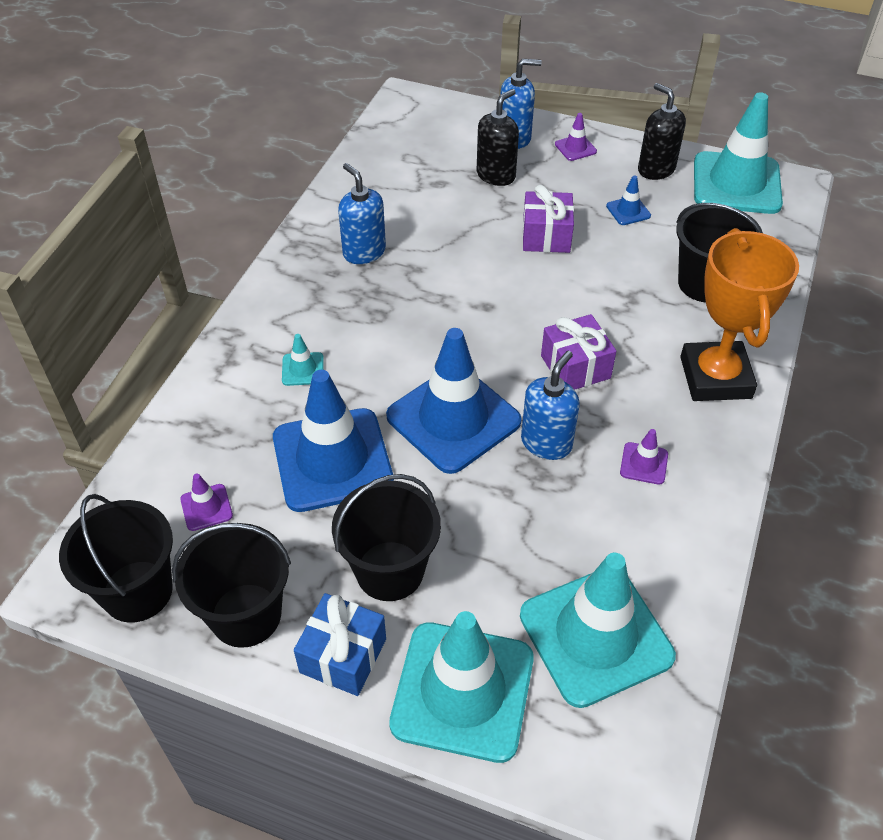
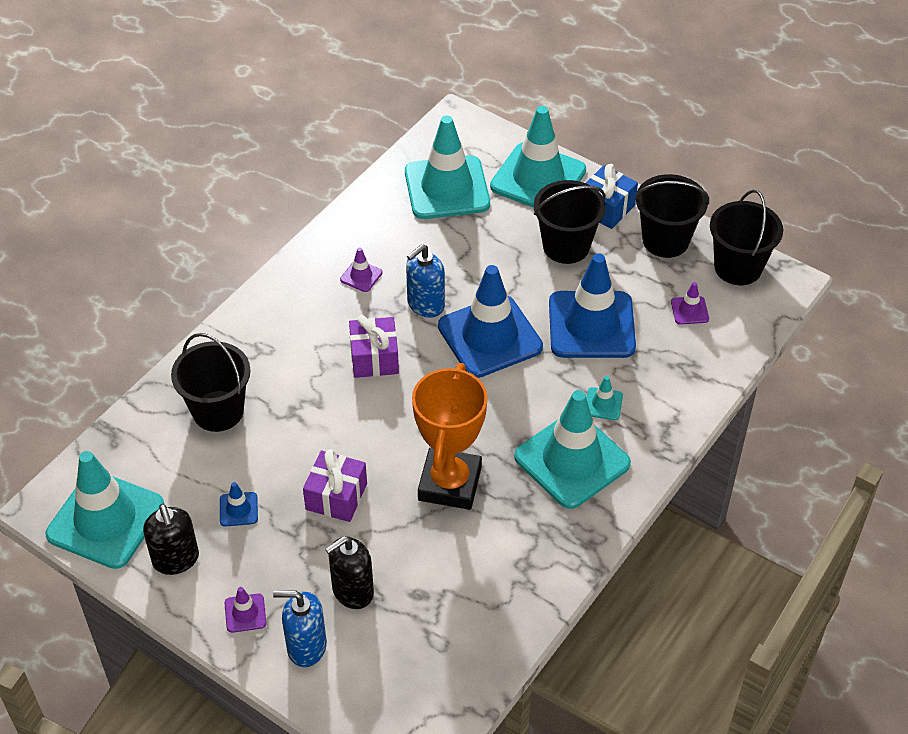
camera: 165 degrees left, 0 degrees up
blue soap dispenser [338,163,386,264] -> none
orange trophy [681,228,799,401] -> orange trophy moved to [412,363,488,510]
none -> turquoise traffic cone [514,390,631,509]

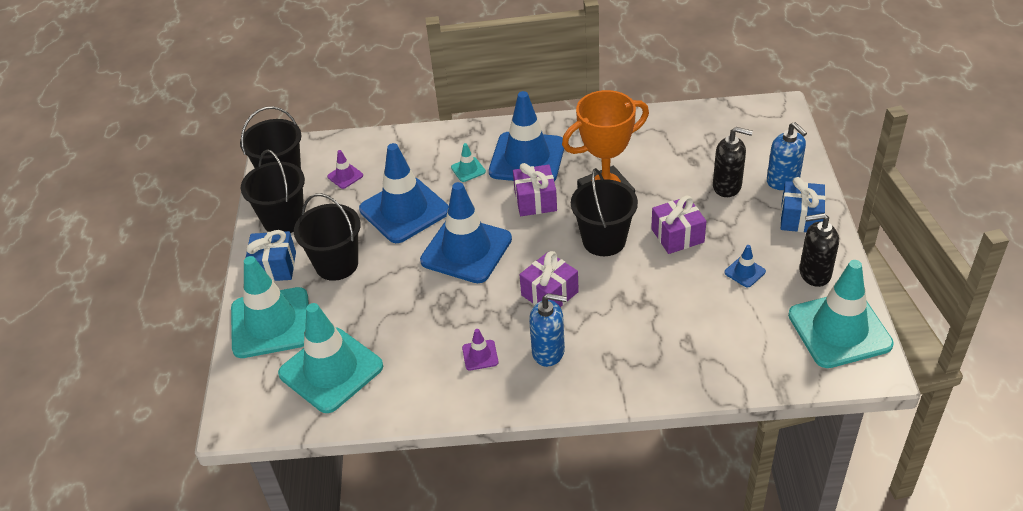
camera: 125 degrees left, 5 degrees down
black soap dispenser [143,504,199,575] -> black soap dispenser turned 120 degrees counterclockwise [799,213,839,287]
black bucket [171,333,251,432] -> black bucket moved to [571,168,638,256]
purple traffic cone [225,587,266,633] -> blue gift [781,177,826,232]
blue soap dispenser [406,244,445,318] -> blue soap dispenser moved to [529,293,567,367]
turquoise traffic cone [514,390,631,509] -> blue traffic cone [489,91,564,181]
none -> purple gift [513,163,557,216]

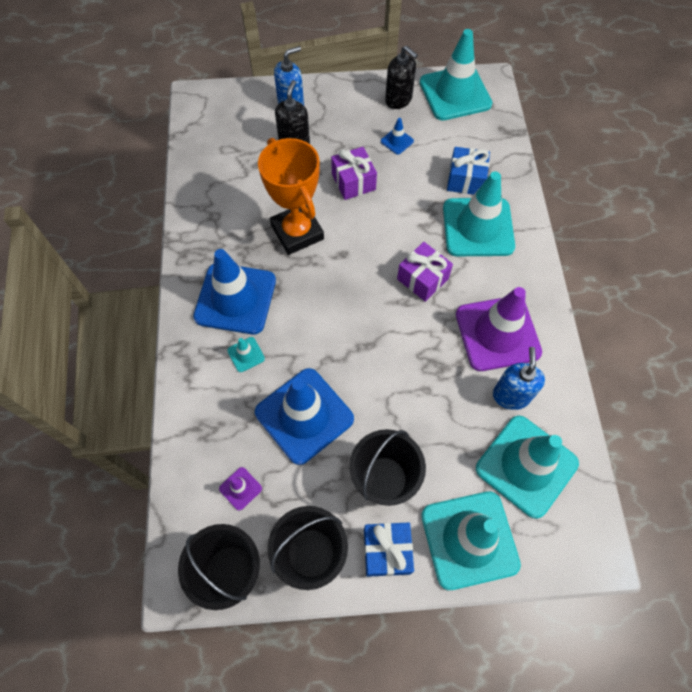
camera: 95 degrees left, 20 degrees up
blue traffic cone [420,182,512,283] -> none
purple traffic cone [462,329,498,371] -> purple traffic cone [456,287,542,371], size x2.44
purple gift [513,163,557,216] -> none
blue soap dispenser [529,293,567,367] -> blue soap dispenser moved to [493,347,545,410]
black bucket [571,168,638,256] -> none
blue gift [781,177,826,232] -> blue gift moved to [447,147,490,195]
black soap dispenser [799,213,839,287] -> black soap dispenser turned 45 degrees counterclockwise [385,46,418,109]
none -> turquoise traffic cone [443,171,515,256]

